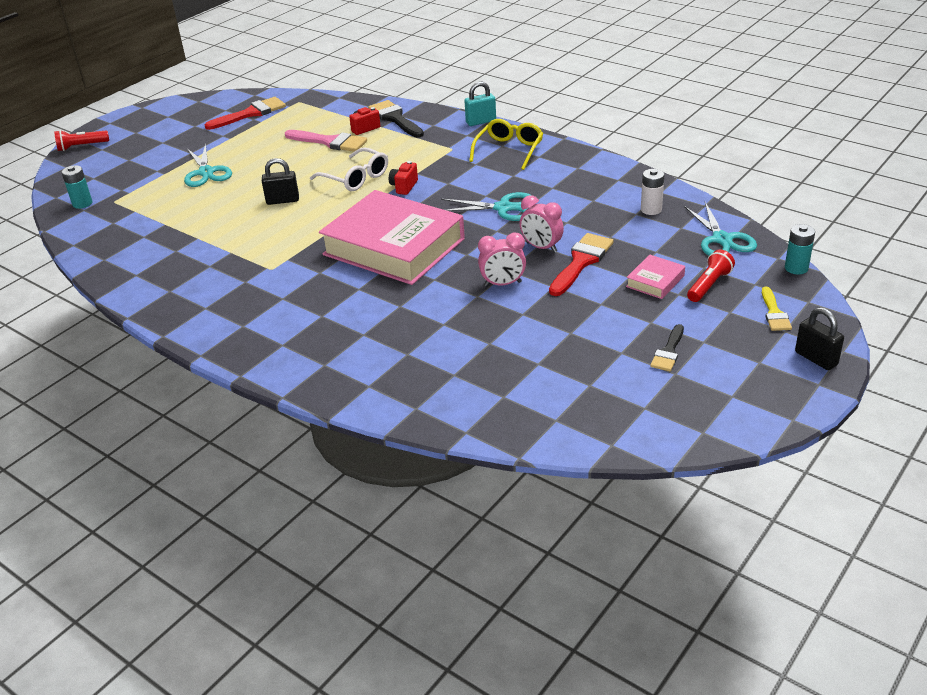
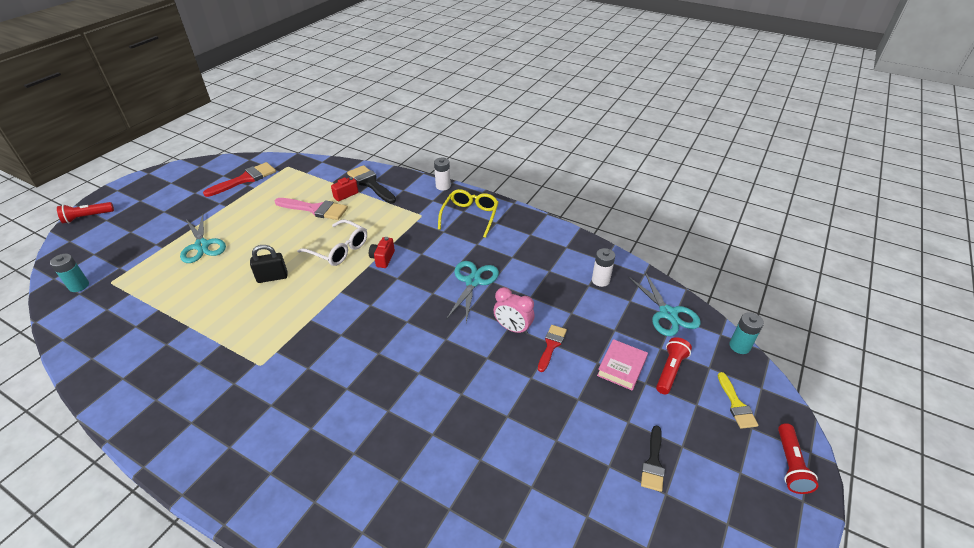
camera: 10 degrees left, 5 degrees up
pink book [319,190,465,285] -> none
turquoise scissors [441,192,530,221] -> turquoise scissors turned 75 degrees counterclockwise [446,261,499,322]
turquoise padlock [465,82,496,126] -> white battery [434,158,451,190]
pink clock [478,233,526,287] -> none
red brush [549,233,613,296] -> red brush [538,325,567,372], size x0.61
black padlock [795,307,844,370] -> red flashlight [778,423,819,494]

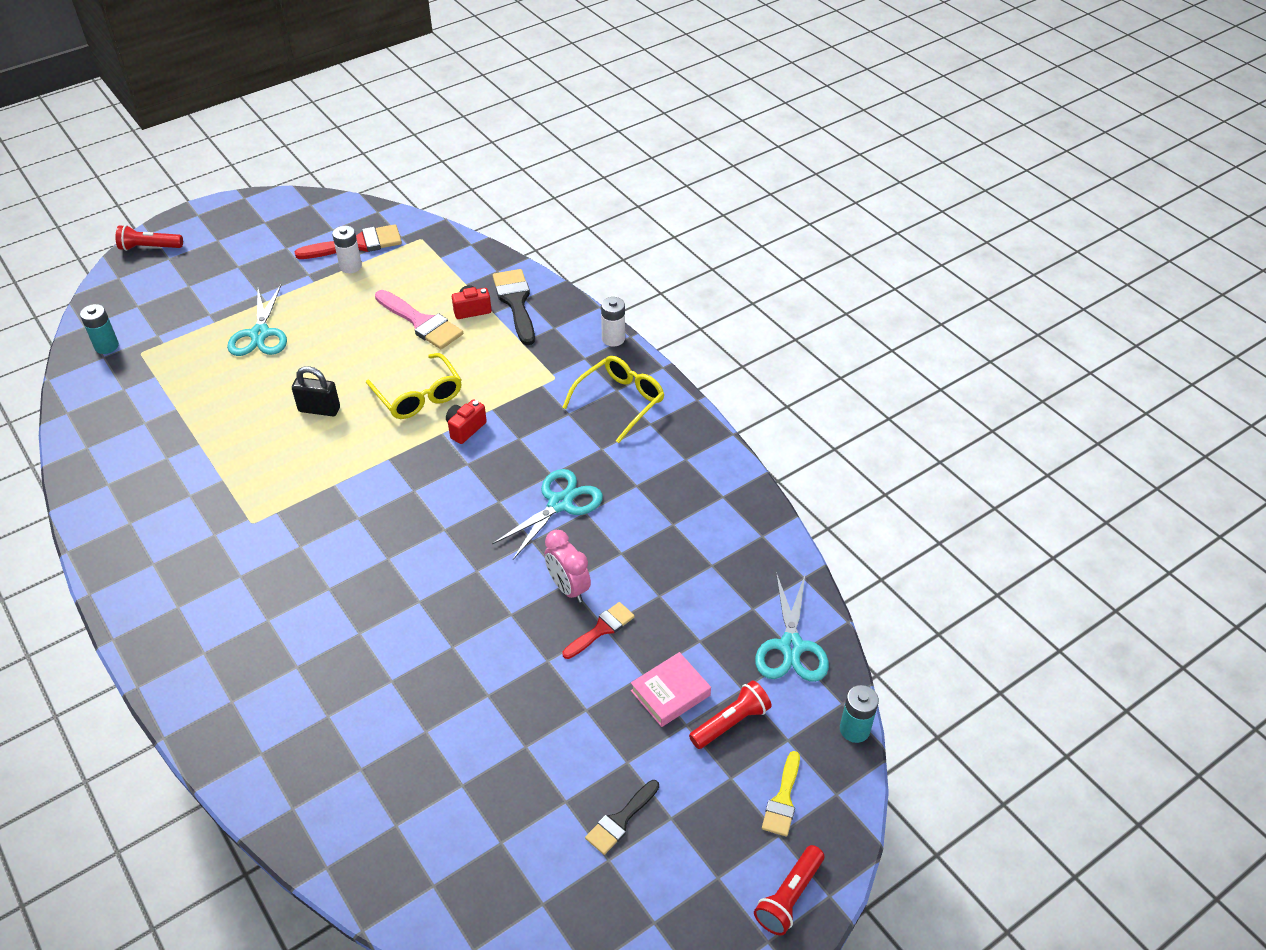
camera: 25 degrees right, 5 degrees up
white glasses [297,220,367,266] -> yellow glasses [366,353,462,419]
white battery [592,248,615,287] -> white battery moved to [332,226,362,273]

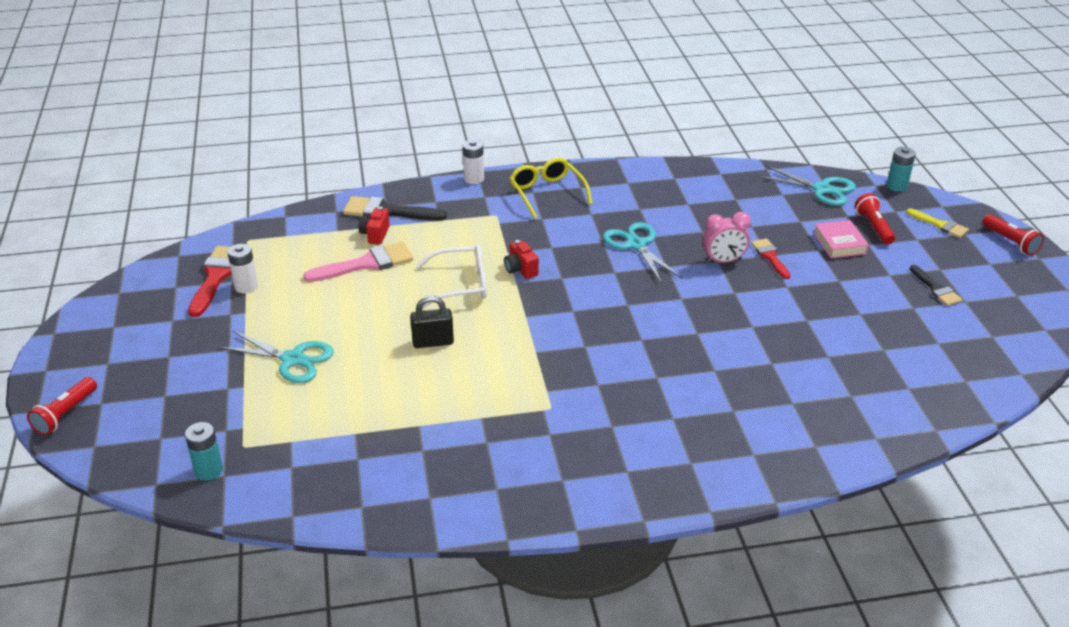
camera: 65 degrees left, 10 degrees down
black padlock [292,366,340,416] -> black padlock turned 45 degrees clockwise [410,296,454,348]
yellow glasses [366,353,462,419] -> white glasses [416,245,487,309]

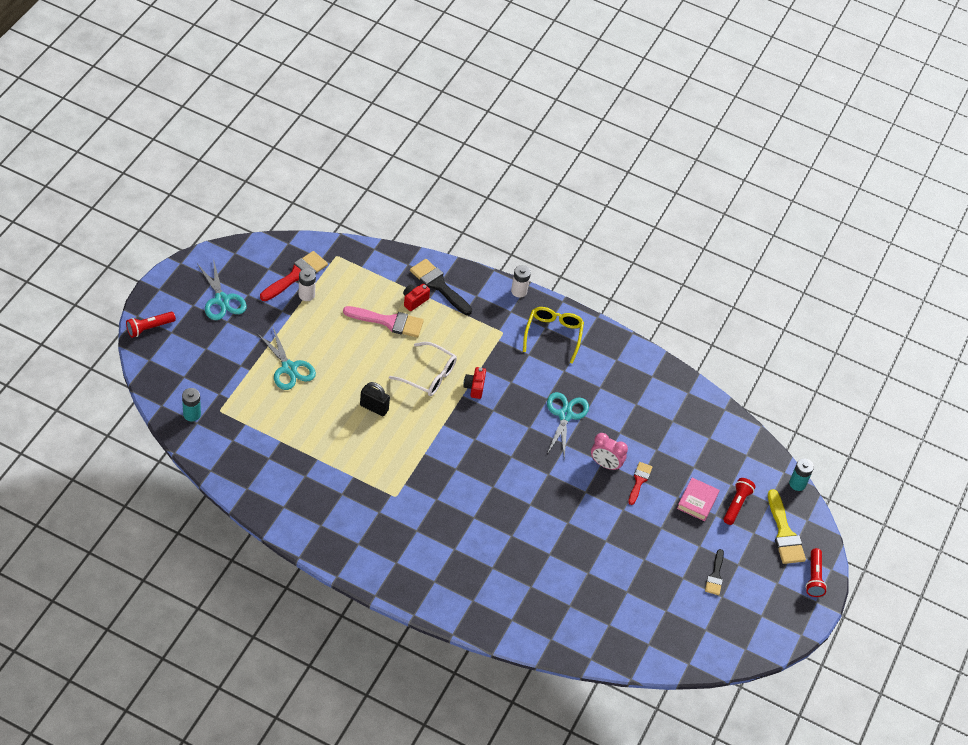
camera: 30 degrees right, 15 degrees up
turquoise scissors [758,165,856,206] -> turquoise scissors moved to [197,258,247,320]
yellow brush [906,208,969,238] -> yellow brush [768,489,806,564], size x1.65

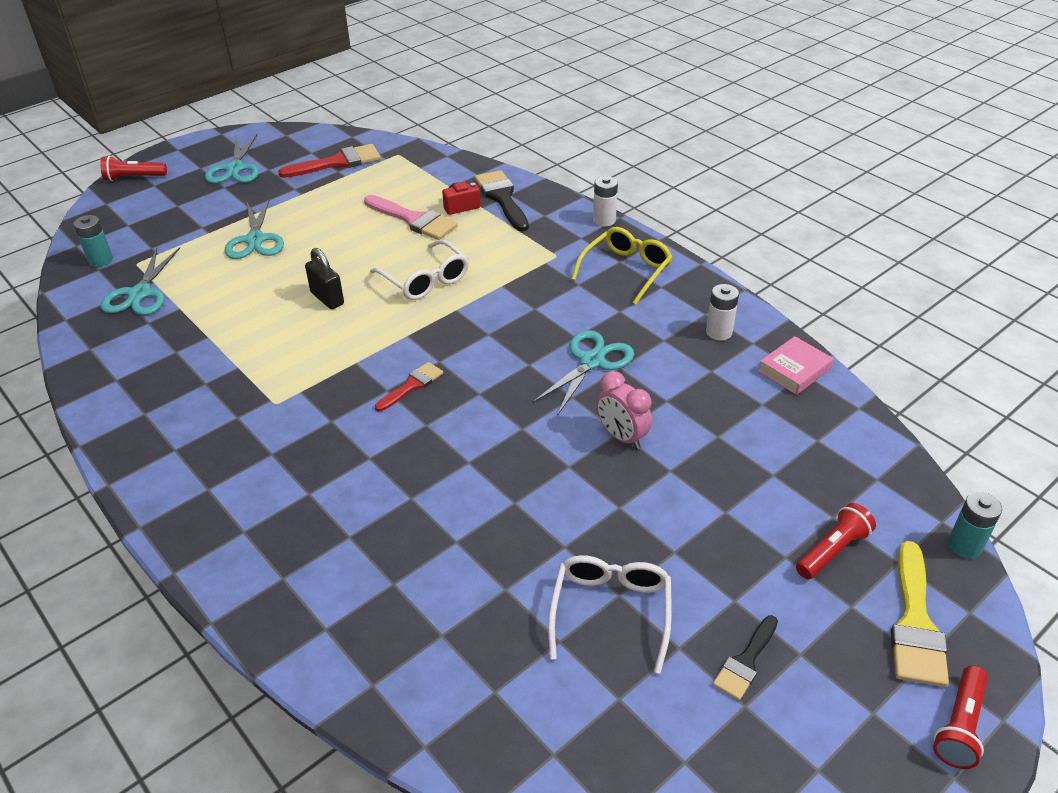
camera: 30 degrees right, 10 degrees down
white battery [299,268,316,301] -> white battery moved to [706,284,739,340]
red camera [464,367,486,399] -> none
red brush [628,462,652,505] -> red brush moved to [375,362,443,412]
pink book [677,478,720,521] -> pink book moved to [758,336,834,395]
none -> turquoise scissors [101,247,180,315]
none -> white glasses [548,555,672,674]

